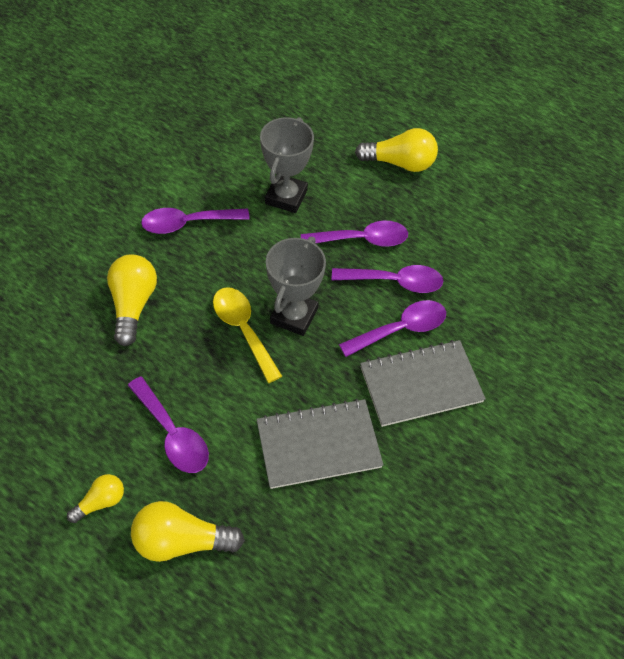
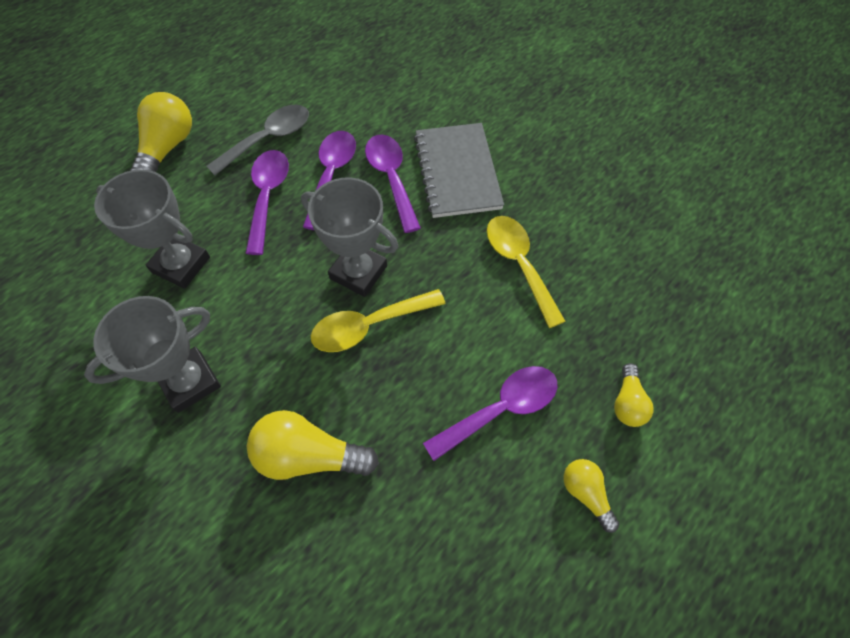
camera: 80 degrees left, 5 degrees up
yellow light bulb [131,501,245,562] -> yellow light bulb [614,363,654,427], size x0.58
purple spoon [141,208,250,234] -> grey trophy [84,296,221,413]
grey notebook [256,399,383,489] -> yellow spoon [487,216,565,328]
none -> grey spoon [206,105,309,175]

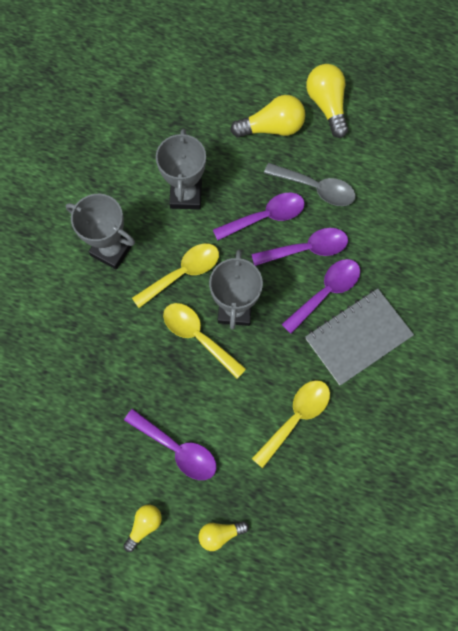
camera: 65 degrees right, 10 degrees up
yellow light bulb [247,410,379,480] -> yellow light bulb moved to [306,64,348,138]
none -> yellow spoon [132,243,219,308]

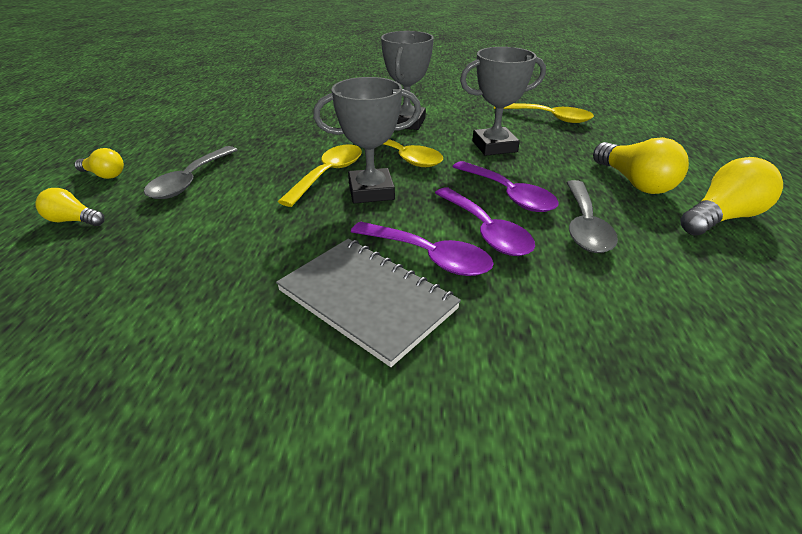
camera: 75 degrees right, 35 degrees down
purple spoon [124,409,216,480] -> grey spoon [144,146,237,199]
yellow light bulb [198,521,249,551] -> yellow light bulb turned 45 degrees counterclockwise [35,188,104,226]
yellow spoon [252,380,330,468] -> yellow spoon moved to [494,103,594,123]

